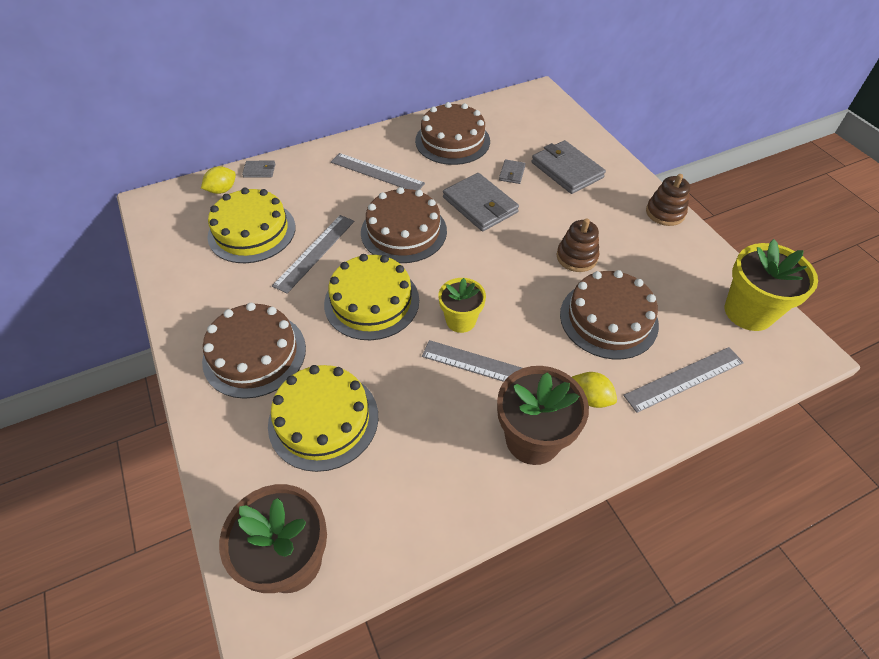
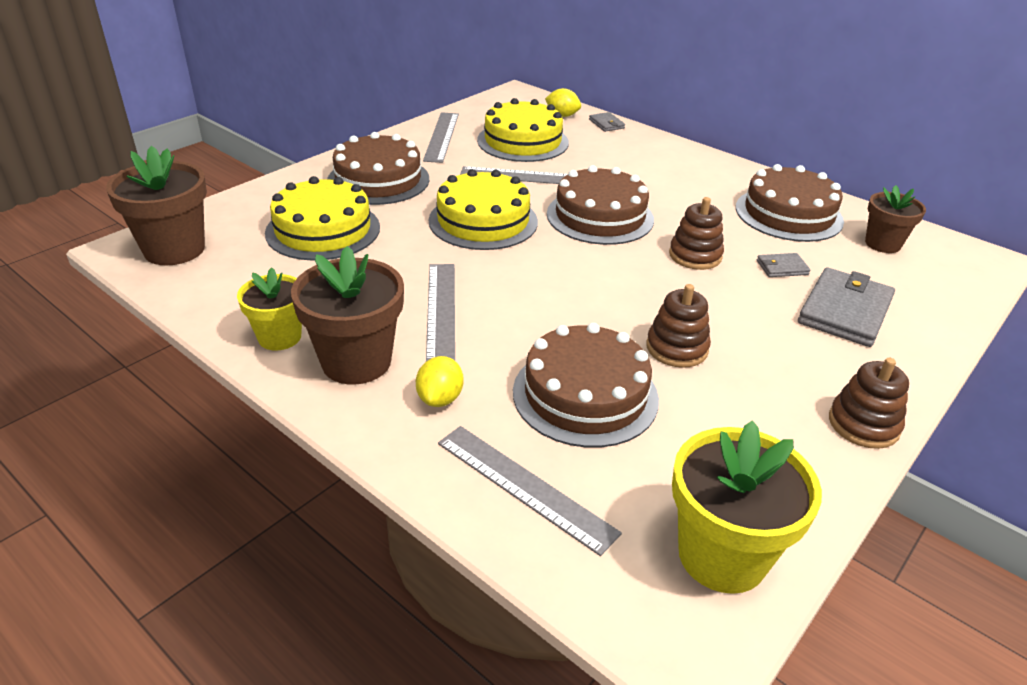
camera: 65 degrees right, 15 degrees down
grey ruler [331,153,425,191] -> grey ruler moved to [423,112,459,163]
yellow flower pot [438,278,486,333] -> yellow flower pot moved to [237,267,302,350]
grey wallet [443,173,519,232] -> brown stacking toy [669,197,724,270]
none -> brown flower pot [865,185,926,253]

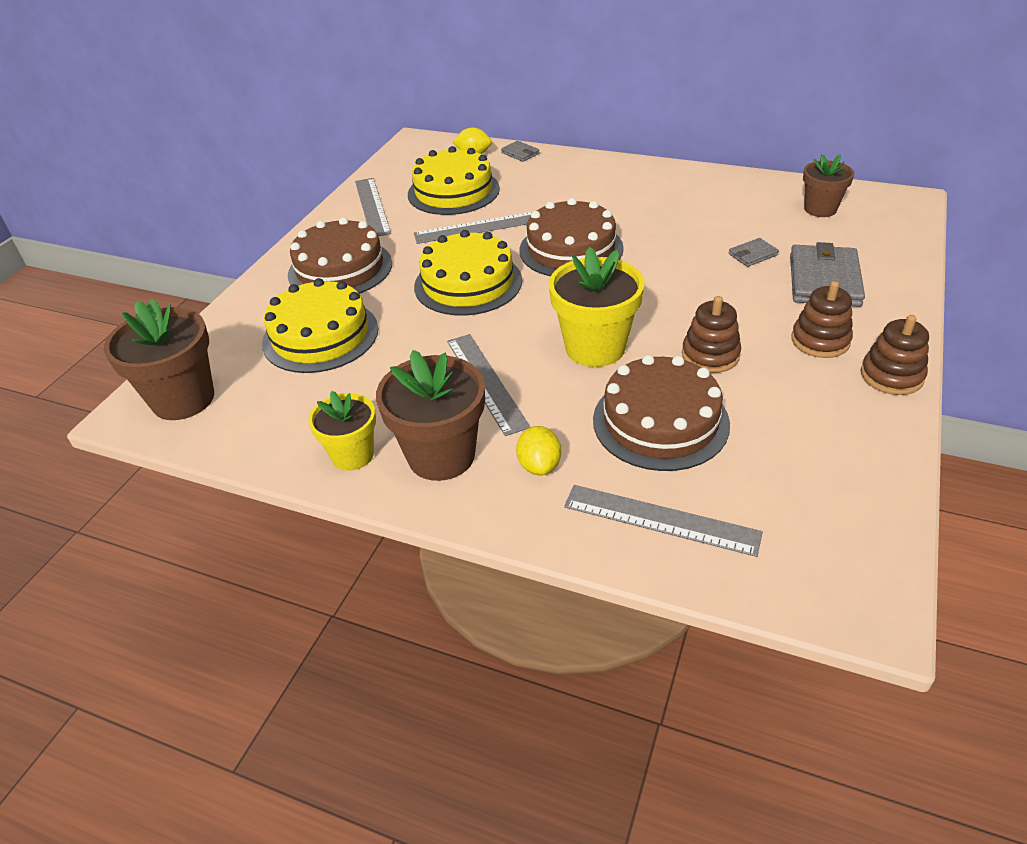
camera: 15 degrees left, 5 degrees up
brown stacking toy [669,197,724,270] -> brown stacking toy moved to [791,281,853,358]
yellow flower pot [672,420,822,594] -> yellow flower pot moved to [549,247,645,367]
brown cake [736,164,844,242] -> none

